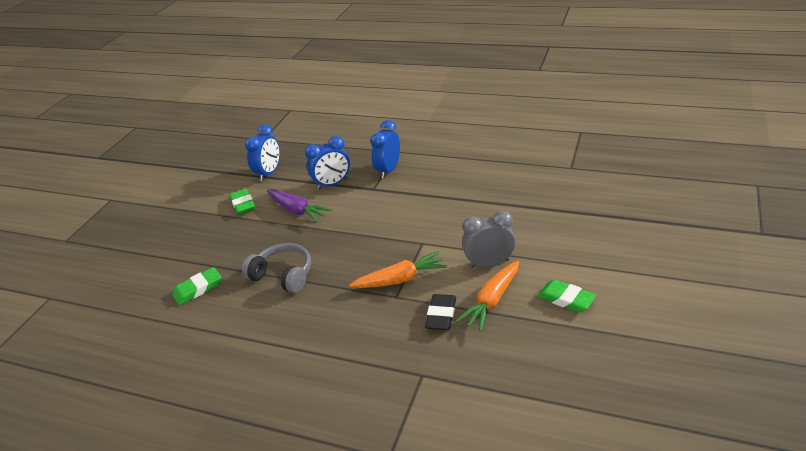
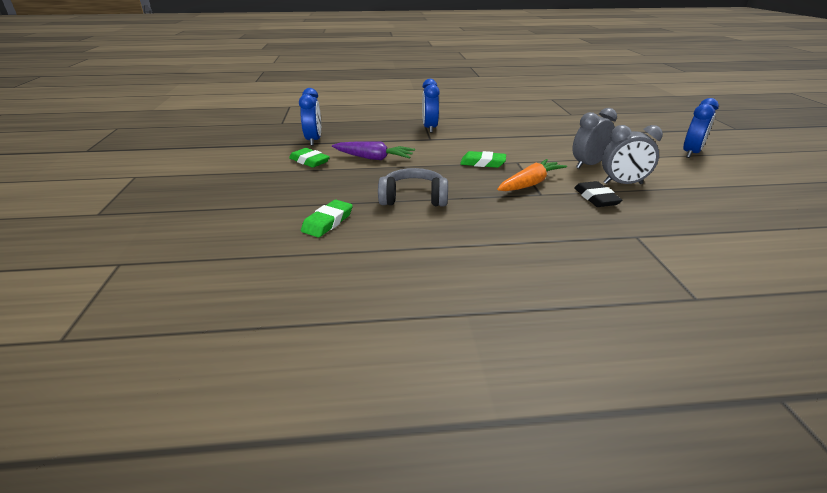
camera: 30 degrees left, 5 degrees down
blue clock [305,136,350,190] -> blue clock moved to [683,98,719,158]
orange carrot [456,261,519,332] -> grey clock [602,125,663,184]
green eraser [538,279,596,313] -> green eraser moved to [460,151,506,168]

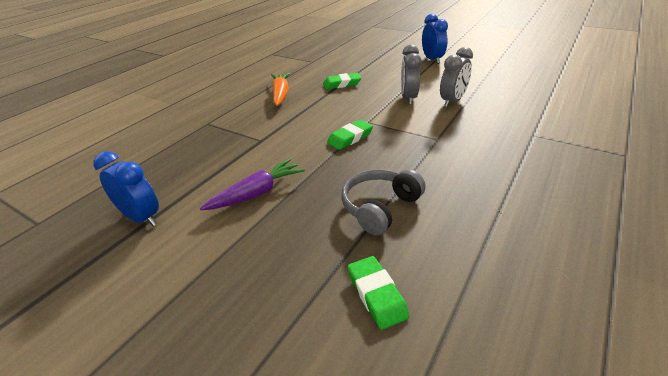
camera: 50 degrees left, 5 degrees up
green eraser [289,148,330,168] -> green eraser moved to [323,73,361,89]
blue clock [422,79,440,133] -> none
orange carrot [497,159,567,191] -> orange carrot moved to [271,73,290,106]
black eraser [574,181,623,207] -> none

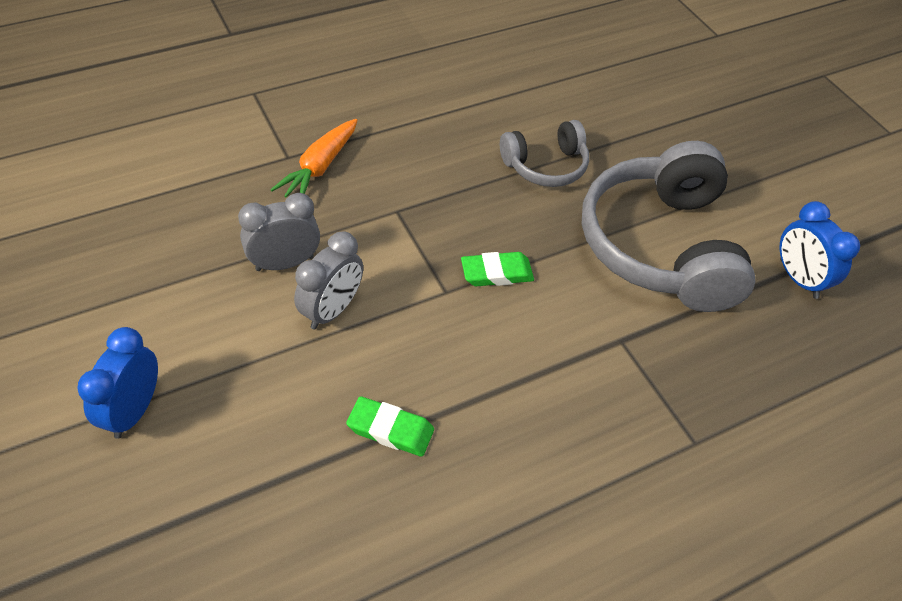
camera: 155 degrees left, 15 degrees up
purple carrot [200,158,305,210] -> grey headphones [581,141,755,312]
orange carrot [271,73,290,106] -> orange carrot moved to [270,119,358,197]
green eraser [348,256,409,330] -> none

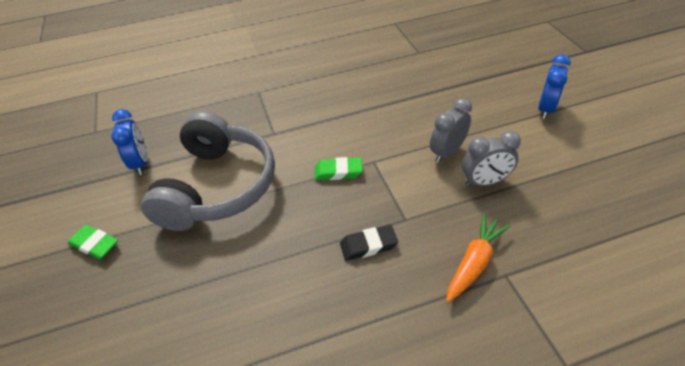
camera: 165 degrees left, 5 degrees down
green eraser [346,396,434,457] -> green eraser moved to [68,225,118,259]
grey headphones [500,120,589,187] -> none
none -> black eraser [340,225,398,261]

